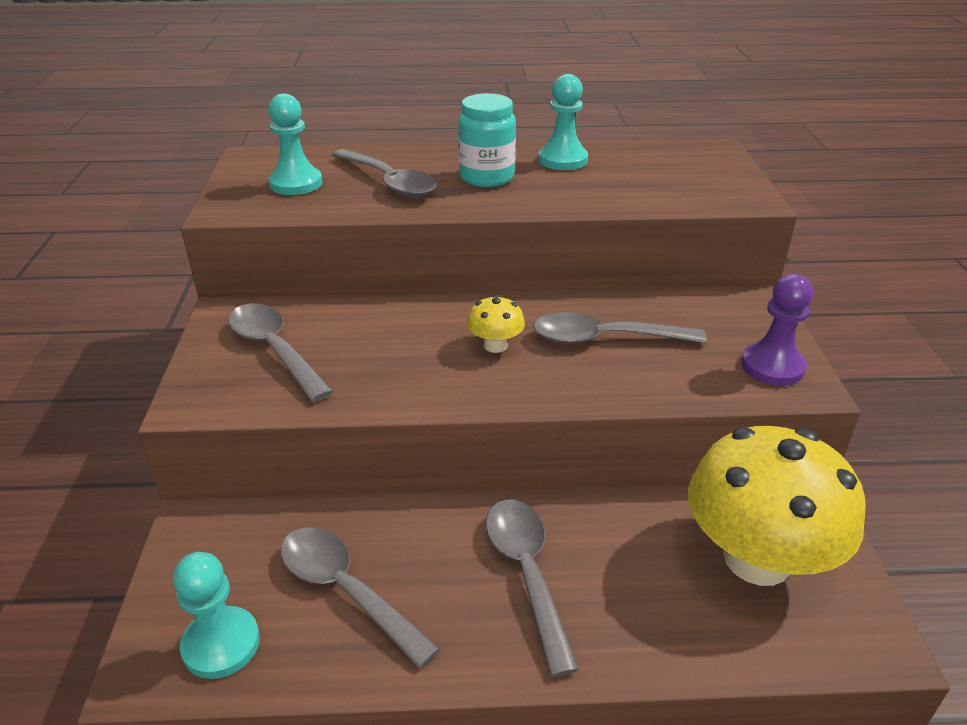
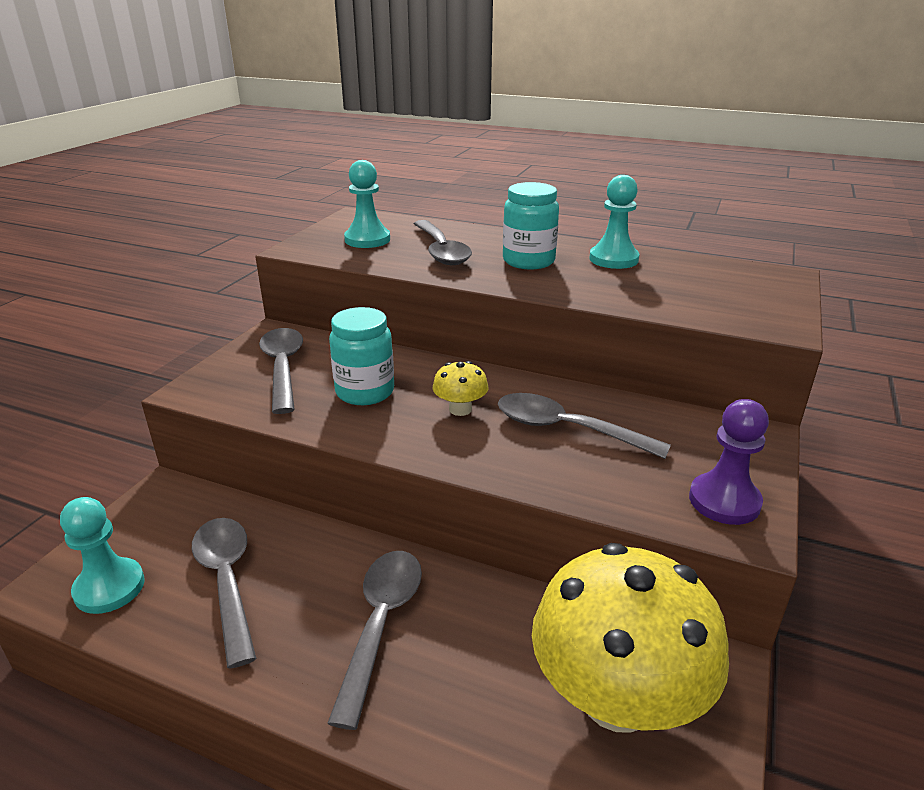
camera: 25 degrees right, 5 degrees down
none -> turquoise jar [329,307,394,405]

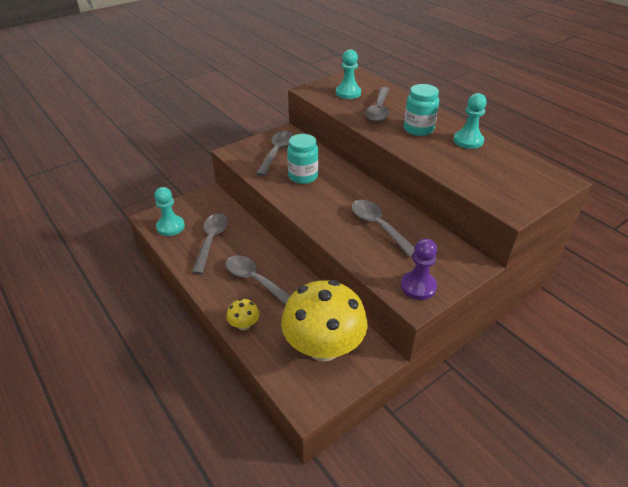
camera: 30 degrees right, 10 degrees up
grey spoon [327,551,422,730] -> grey spoon turned 90 degrees counterclockwise [225,255,290,305]
yellow mushroom [432,361,488,416] -> yellow mushroom moved to [226,298,260,330]

